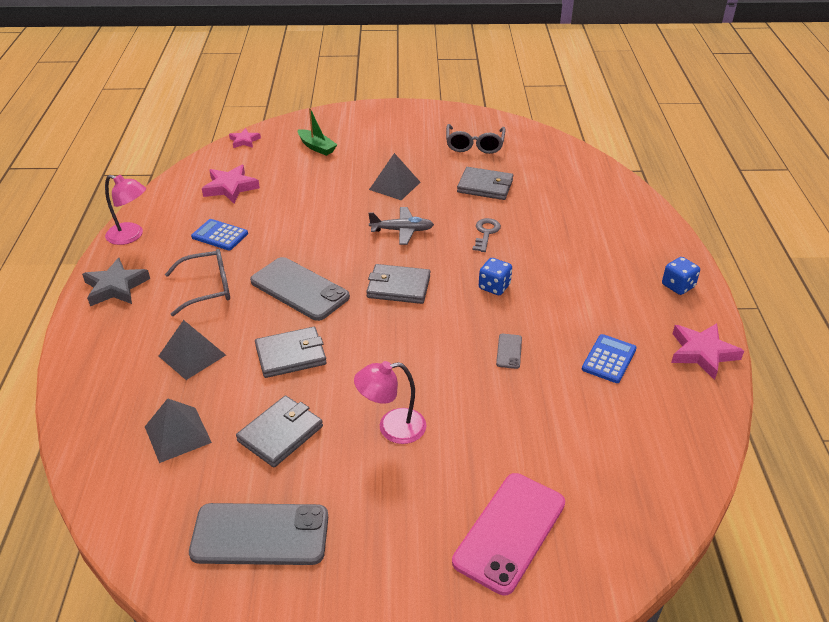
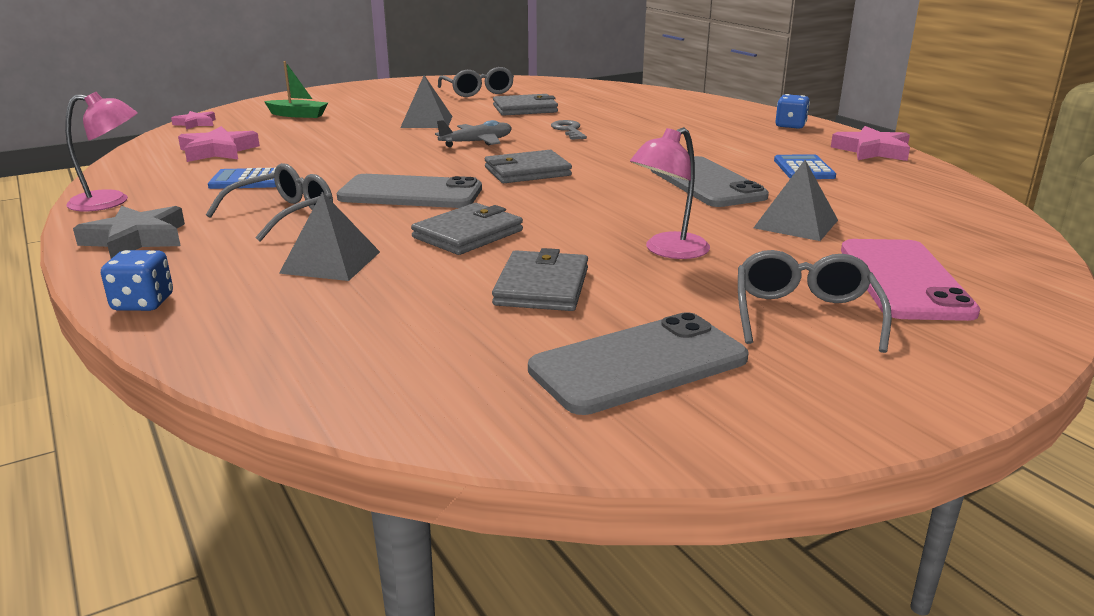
camera: 30 degrees left, 15 degrees down
grey pyramid [145,398,212,463] -> grey pyramid moved to [754,160,838,241]
blue dice [479,258,512,295] -> blue dice moved to [101,250,173,311]
grey phone [496,334,522,369] -> grey phone [651,156,769,207], size x2.30
none -> grey glasses [738,250,892,353]

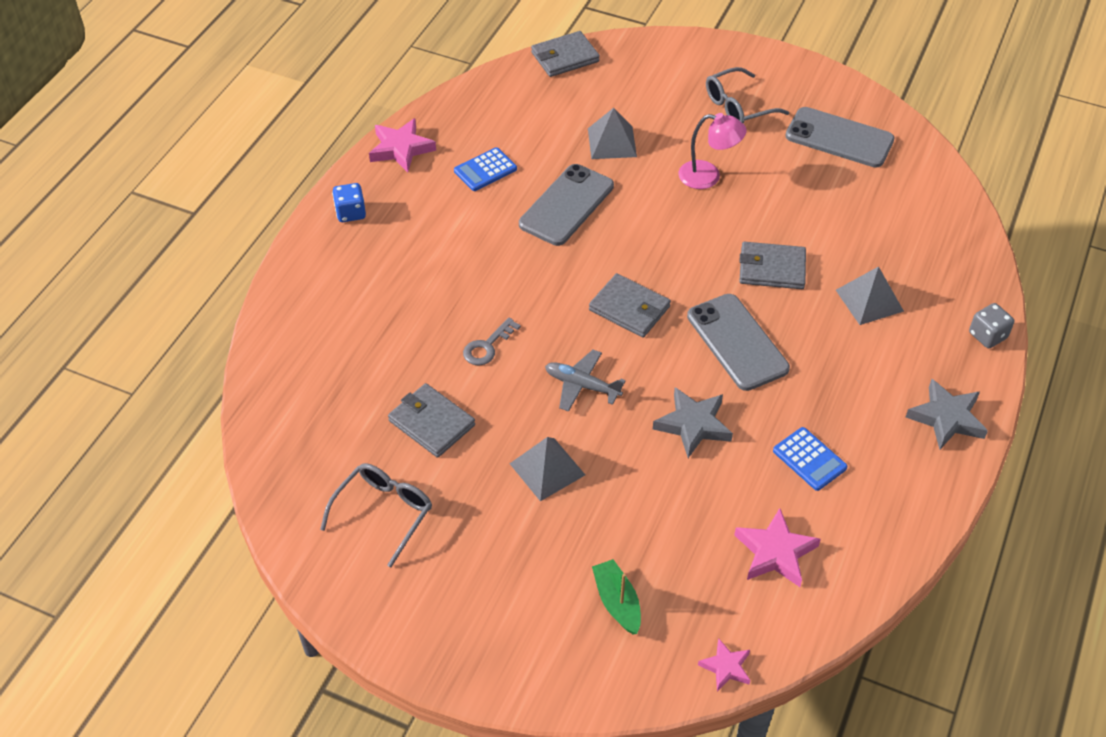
camera: 125 degrees left, 25 degrees up
pink lamp [65,92,137,211] -> none
blue dice [101,250,173,311] -> grey dice [969,303,1014,348]
grey glasses [206,163,333,241] -> none
grey wallet [492,248,588,311] -> grey wallet moved to [531,31,600,77]
pink phone [841,239,980,321] -> none
none -> grey star [653,387,733,458]

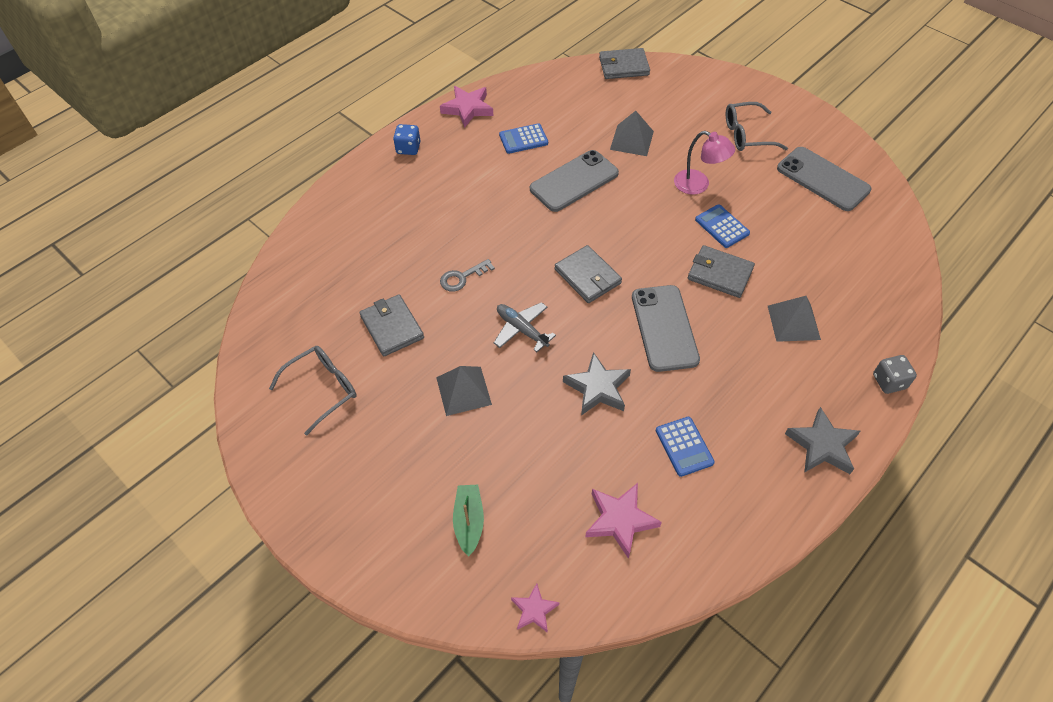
camera: 20 degrees right, 5 degrees up
none -> blue calculator [695,204,750,248]

